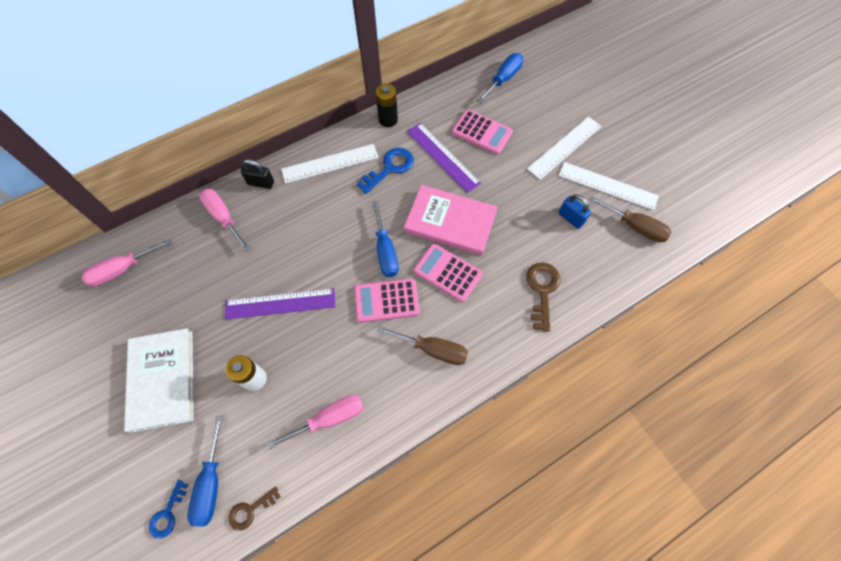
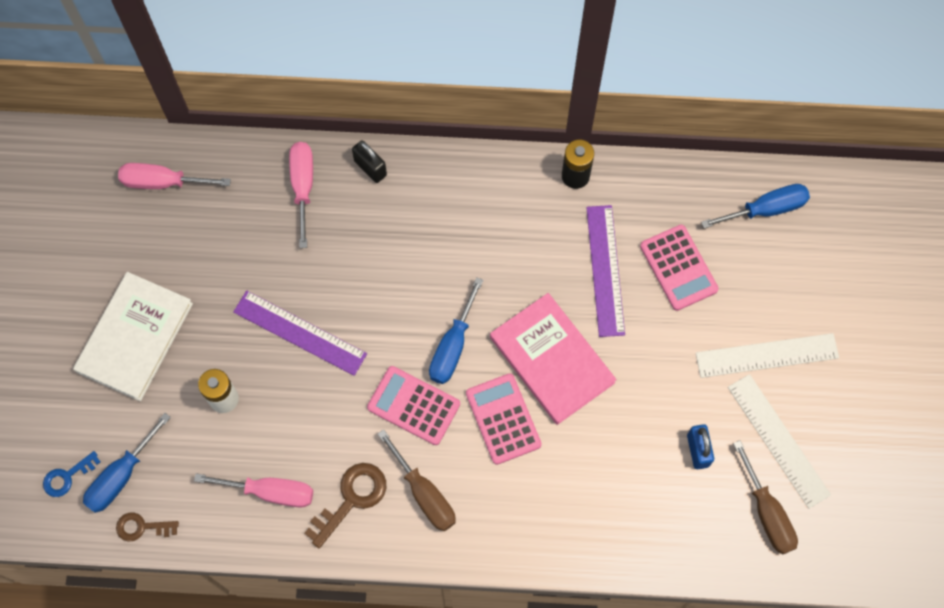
camera: 35 degrees right, 5 degrees up
white ruler [281,144,379,184] -> none
blue key [357,148,414,194] -> none
brown key [526,263,560,332] -> brown key moved to [304,463,386,548]

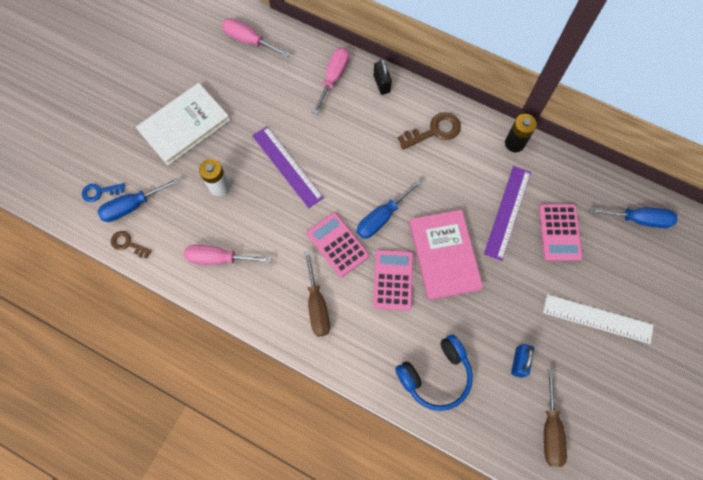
camera: 25 degrees right, 0 degrees up
pink screwdriver [194,473,313,507] -> pink screwdriver turned 150 degrees clockwise [184,245,272,265]
brown key [304,463,386,548] -> brown key moved to [398,112,461,150]
white ruler [728,374,831,509] -> none
none -> blue headphones [395,334,473,411]

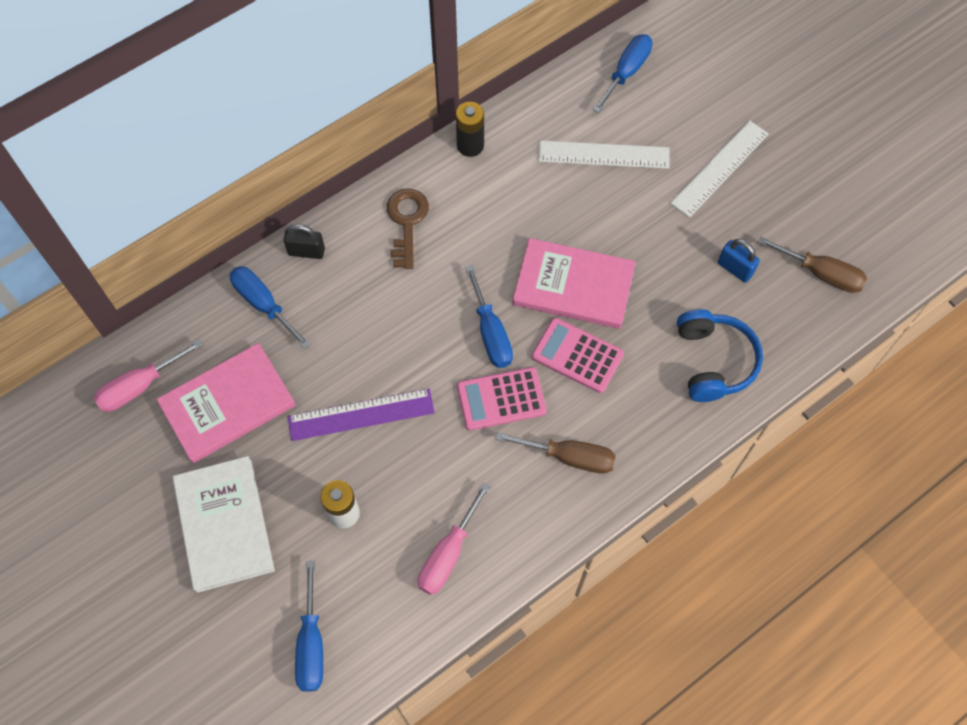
camera: 65 degrees left, 5 degrees down
blue key [82,183,125,202] -> none
brown key [111,231,152,259] -> none
pink screwdriver [312,48,349,114] -> blue screwdriver [230,266,311,349]
purple ruler [484,166,531,261] -> none
pink calculator [539,204,583,261] -> white ruler [538,141,669,169]
none -> pink book [156,343,296,463]

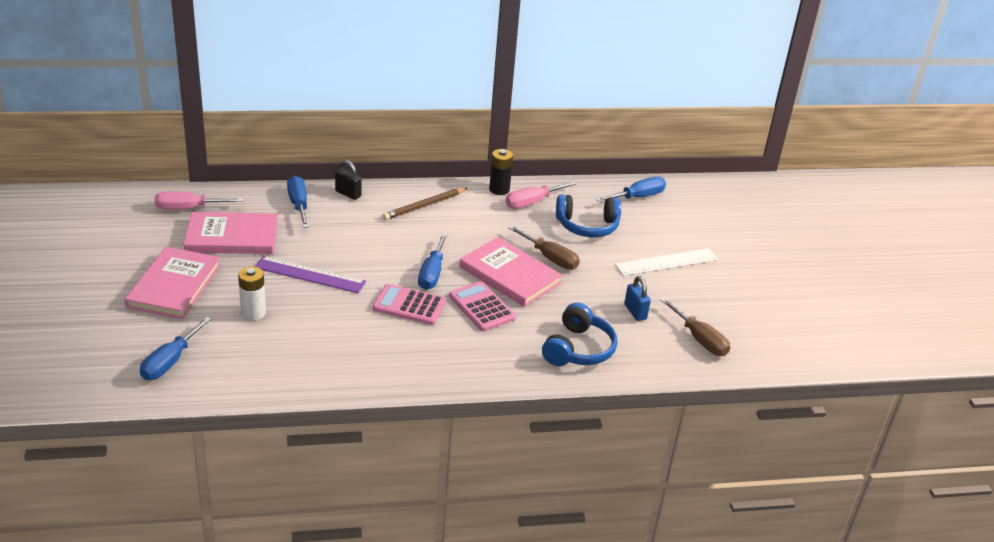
camera: 25 degrees right, 30 degrees down
white book [173,456,275,593] -> pink book [125,247,221,319]
brown key [387,188,429,269] -> brown pencil [383,188,467,220]
pink screwdriver [418,482,490,595] -> pink screwdriver moved to [505,181,577,209]
brown screwdriver [495,432,616,474] -> brown screwdriver moved to [508,225,580,270]
white ruler [538,141,669,169] -> blue headphones [556,194,621,237]

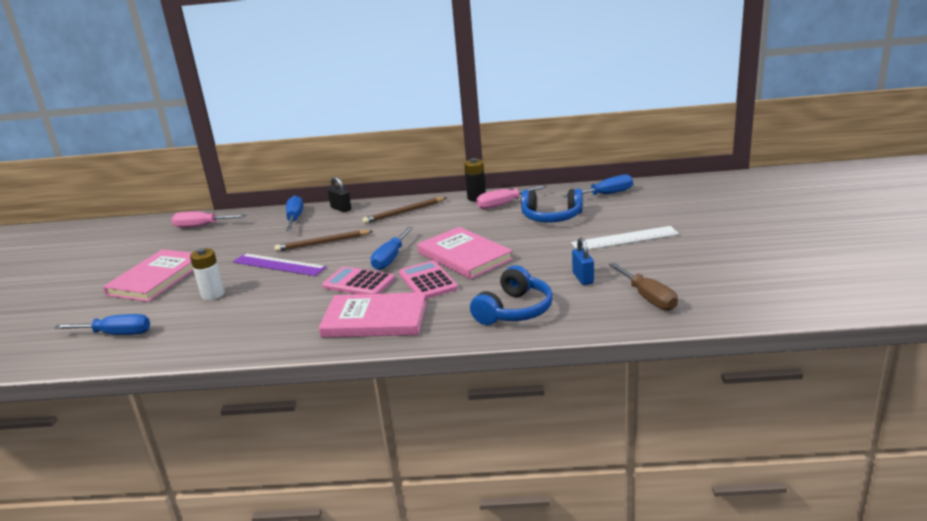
camera: 15 degrees right, 10 degrees down
blue screwdriver [140,317,211,380] -> blue screwdriver turned 120 degrees counterclockwise [54,314,150,335]
pink book [184,212,278,254] -> pink book moved to [319,292,427,338]
brown screwdriver [508,225,580,270] -> none
none -> brown pencil [275,230,373,252]

